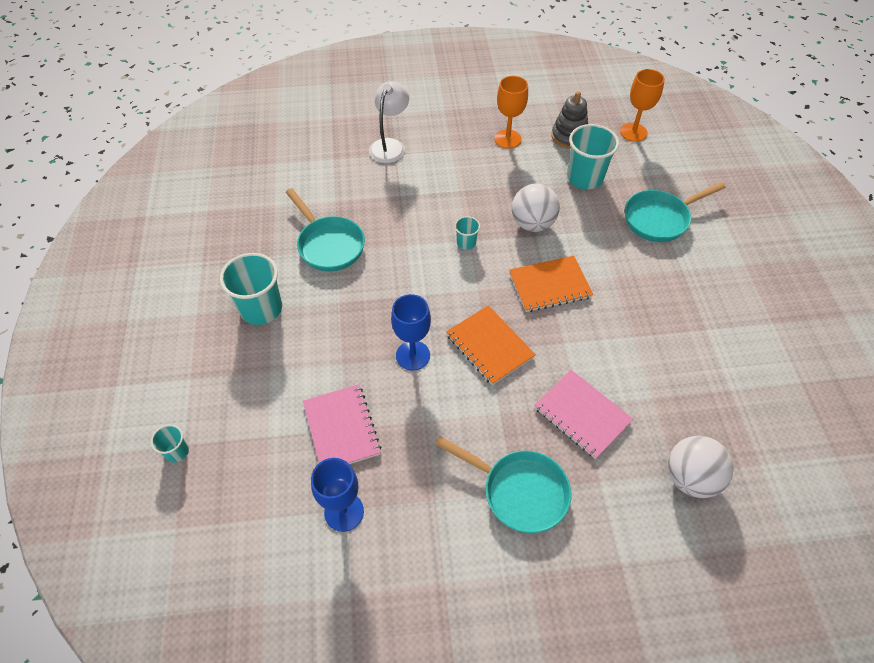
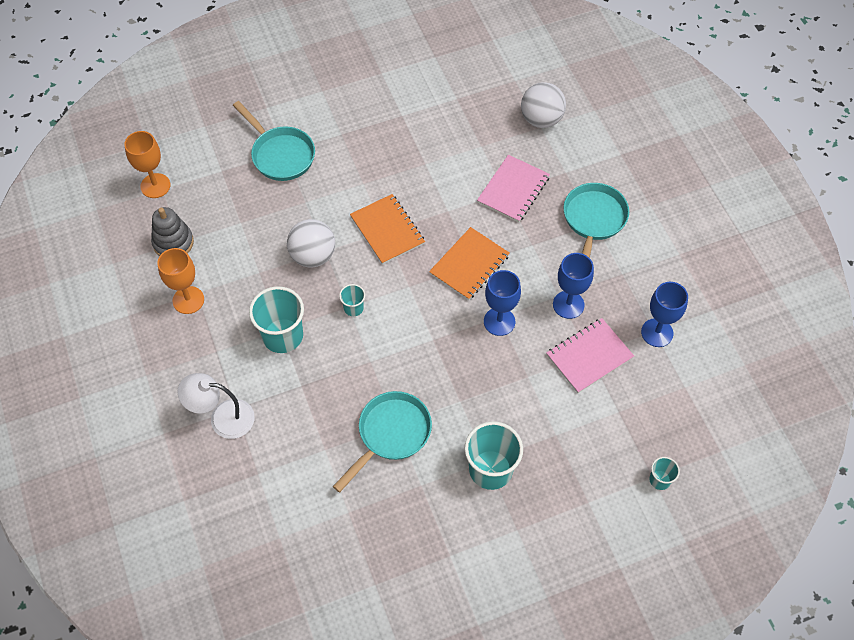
camera: 105 degrees left, 5 degrees up
turquoise cup [567,124,619,189] -> turquoise cup moved to [249,286,304,353]
none -> blue goblet [553,253,594,319]

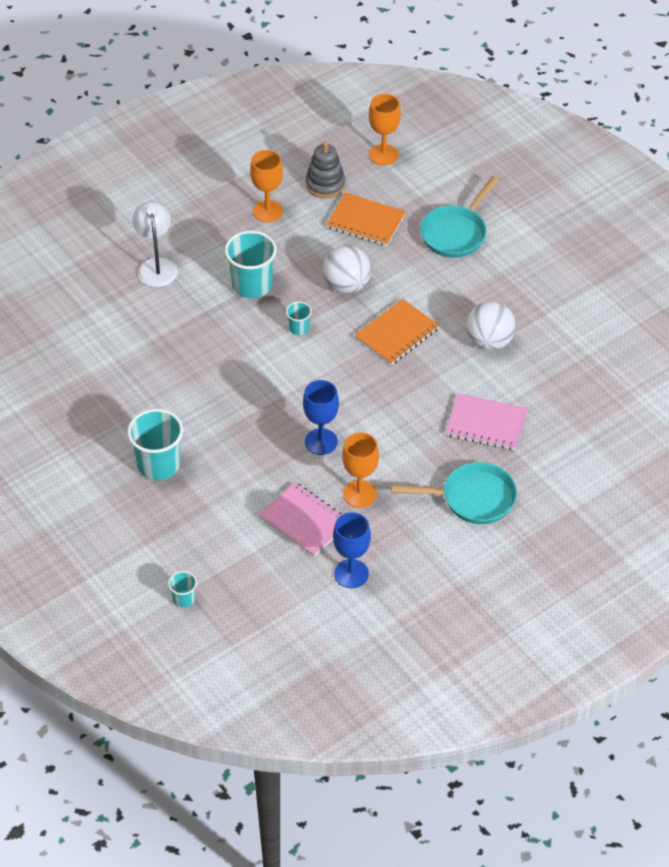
camera: 75 degrees right, 10 degrees down
turquoise pan [333,391,432,492] -> none
orange notebook [429,227,510,300] -> orange notebook moved to [326,193,406,246]
white ball [521,82,566,128] -> white ball moved to [466,301,516,351]
blue goblet [553,253,594,319] -> orange goblet [342,432,379,508]

